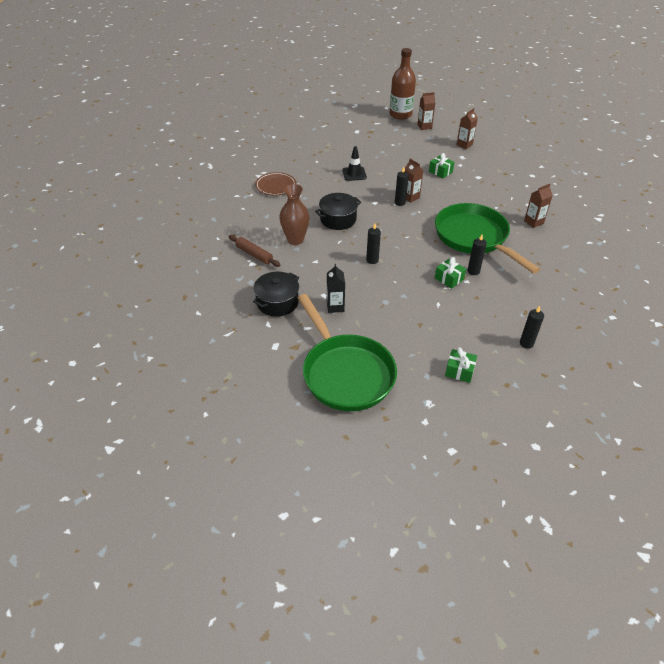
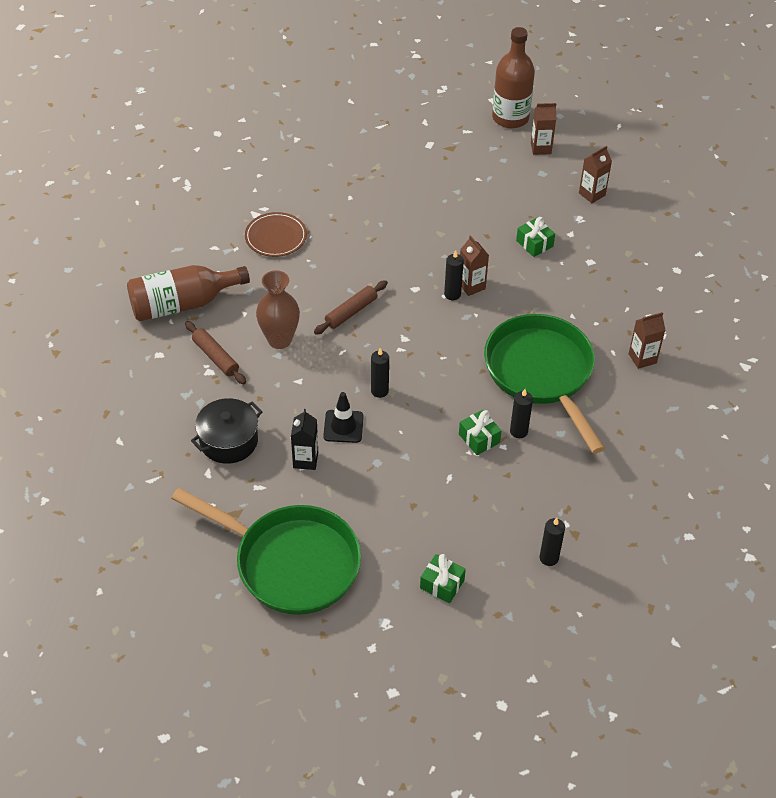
camera: 10 degrees right, 5 degrees up
green pan [298,294,397,411] -> green pan turned 45 degrees counterclockwise [171,488,361,615]
black pot [315,193,361,230] -> brown rolling pin [314,280,388,335]
black traffic cone [343,146,367,181] -> black traffic cone moved to [323,392,364,443]
none -> brown bottle [127,265,250,321]

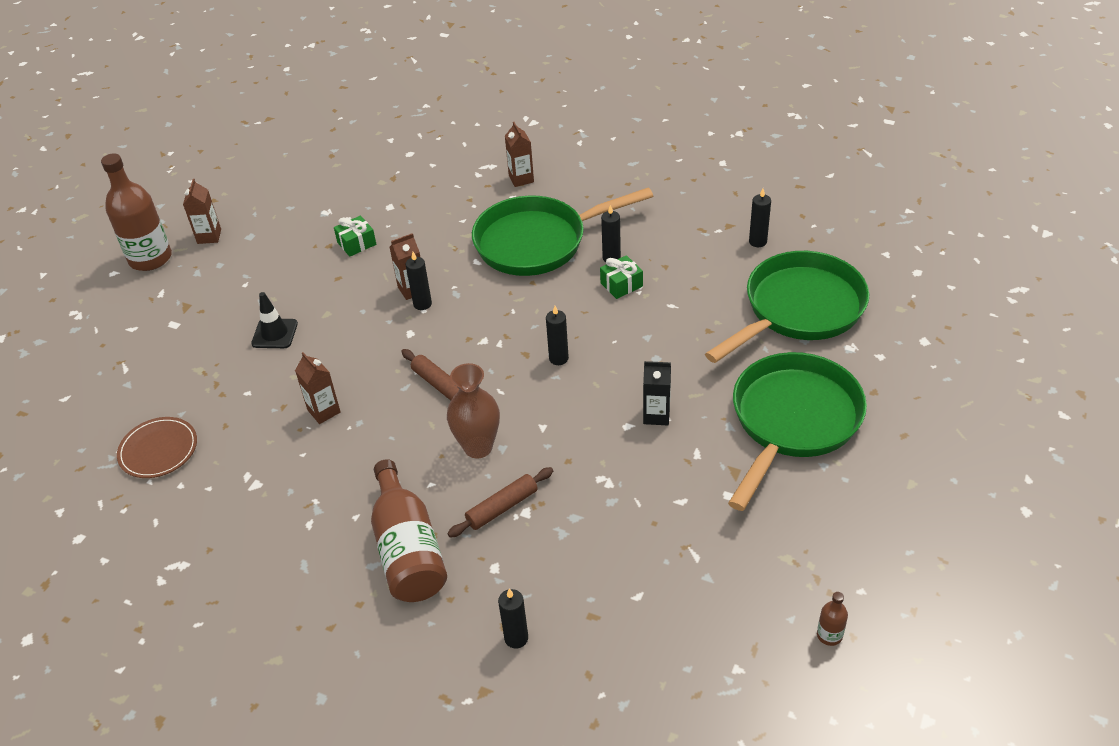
camera: 85 degrees left, 5 degrees down
black pot [191,398,263,464] -> none
brown plate [245,212,307,257] -> brown plate moved to [117,417,197,478]
black traffic cone [323,392,364,443] -> black traffic cone moved to [251,292,298,348]
green gift [420,554,466,603] -> green pan [705,251,869,363]
brown carton [579,145,612,203] -> brown carton moved to [295,352,341,424]
none -> black candle [498,589,528,649]
none -> brown bottle [817,592,848,646]

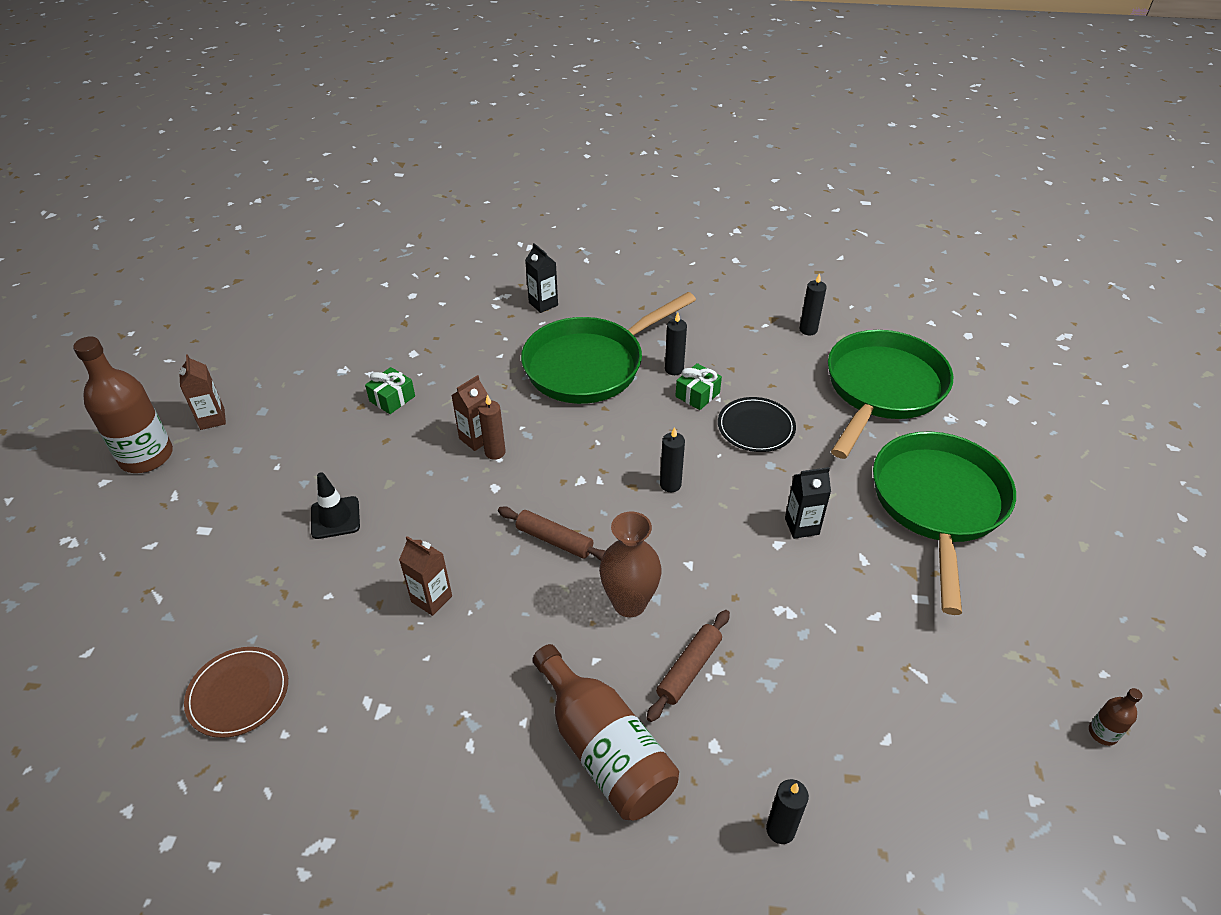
camera: 20 degrees left, 0 degrees up
black candle [406,252,432,310] -> brown candle [478,395,506,460]
brown carton [505,122,534,187] -> black carton [525,243,558,313]
none -> black plate [718,397,796,452]

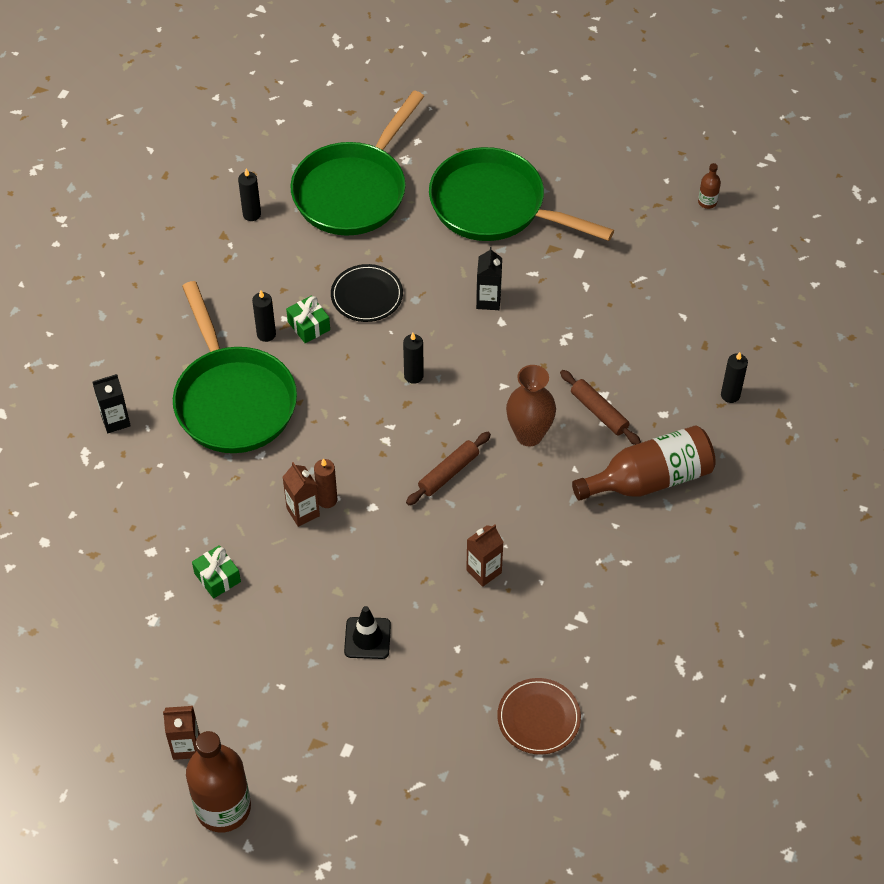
camera: 75 degrees left, 10 degrees up
green pan [828,330,953,459] -> green pan turned 105 degrees counterclockwise [291,90,424,236]

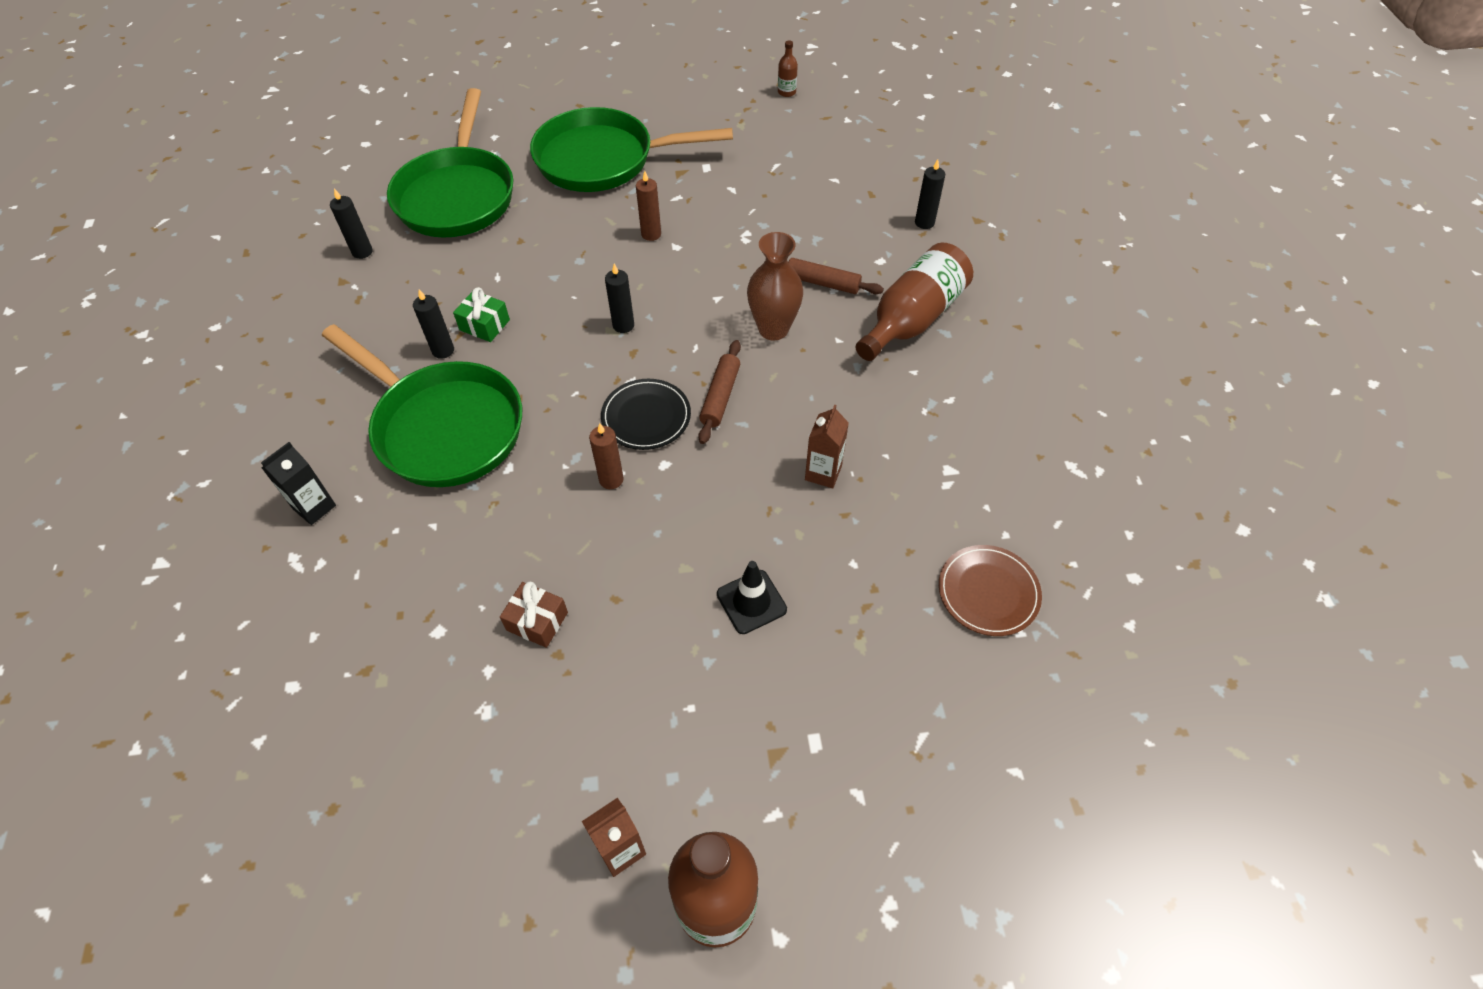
camera: 30 degrees left, 0 degrees up
green gift [192,545,241,599] -> brown gift [500,582,568,648]
brown carton [283,462,320,527] -> none
black plate [331,264,403,322] -> black plate moved to [601,379,691,450]
black carton [476,247,502,310] -> brown candle [636,171,661,241]

